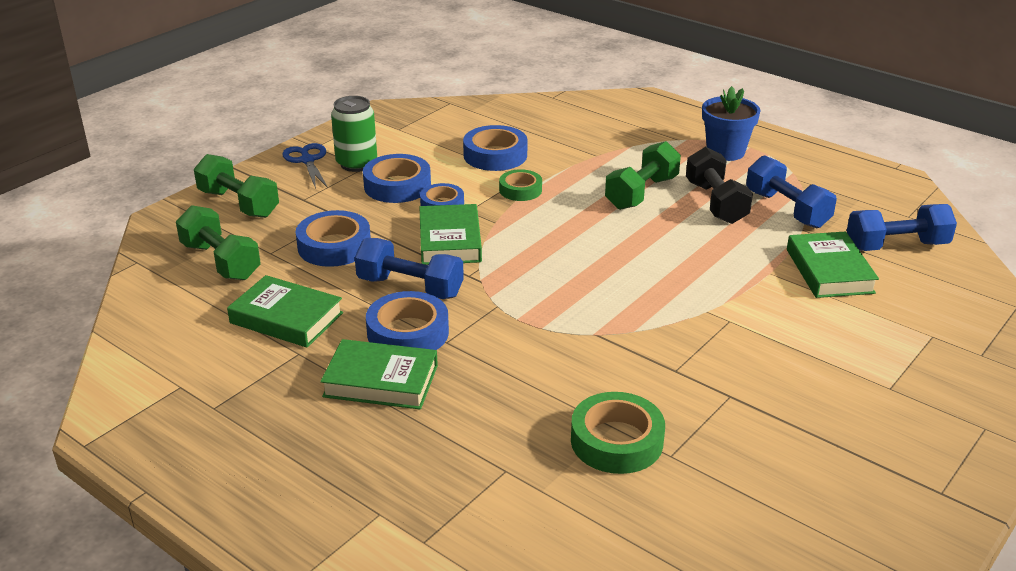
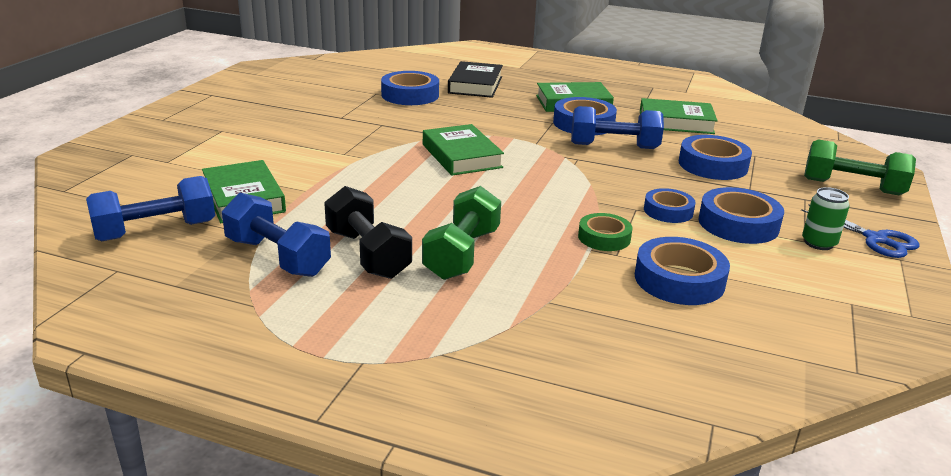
camera: 160 degrees right, 5 degrees down
green dumbbell [176,205,261,280] -> none
green can [331,96,377,172] -> green can [802,187,850,250], size x0.66
green book [420,204,482,265] -> green book moved to [423,124,504,176]
green tape [571,392,665,474] -> blue tape [381,71,439,105]
blue flower pot [702,86,761,161] -> none
none -> black book [448,61,503,98]

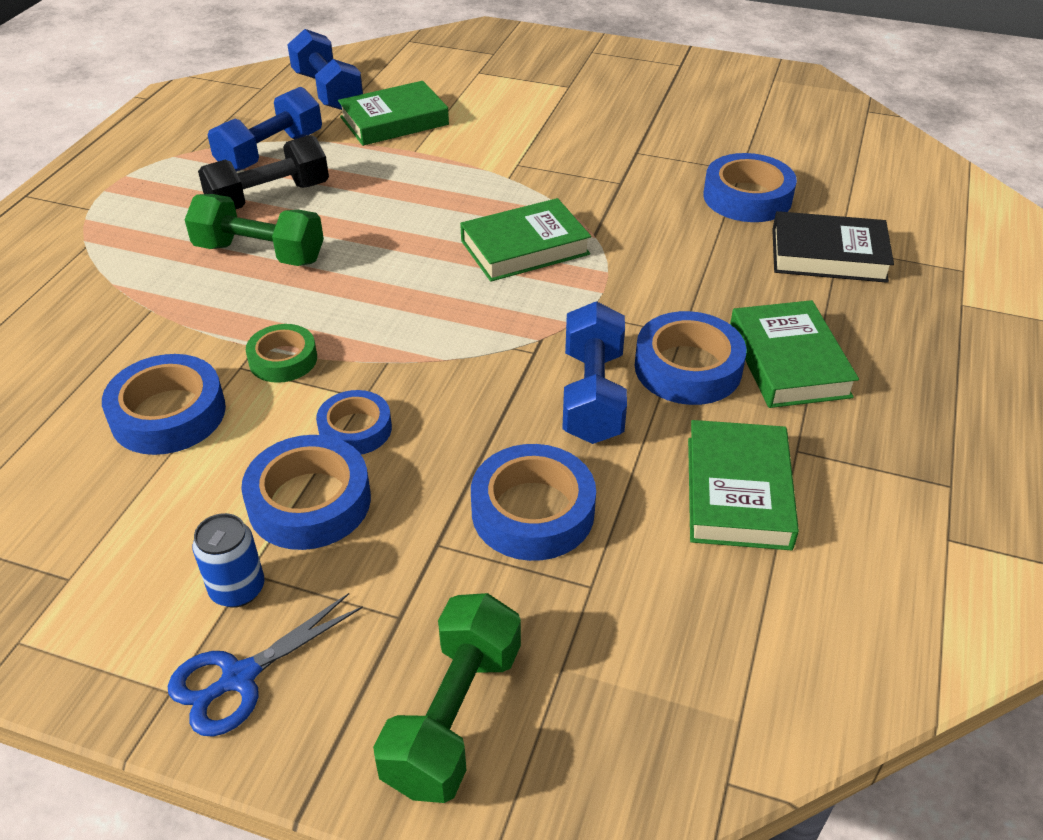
camera: 90 degrees right, 15 degrees up
green can [802,187,850,250] -> blue can [193,513,265,608]

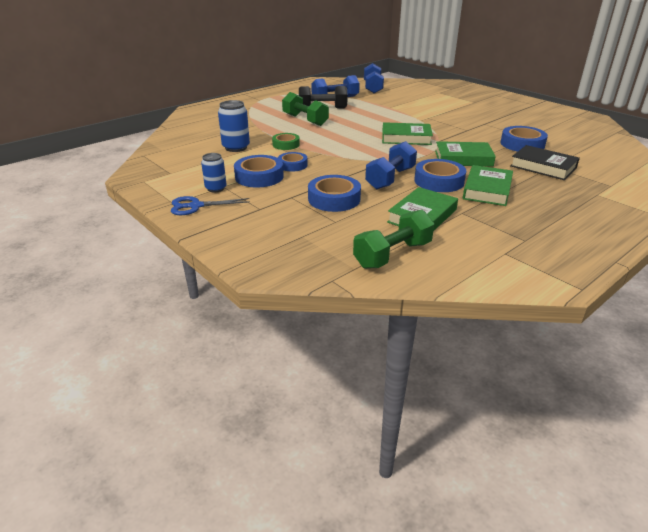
camera: 30 degrees right, 10 degrees down
blue tape [102,354,226,455] -> blue can [218,100,250,152]
green book [338,81,449,146] -> green book moved to [435,141,496,167]
green dumbbell [373,593,521,803] -> green dumbbell moved to [353,210,434,269]

